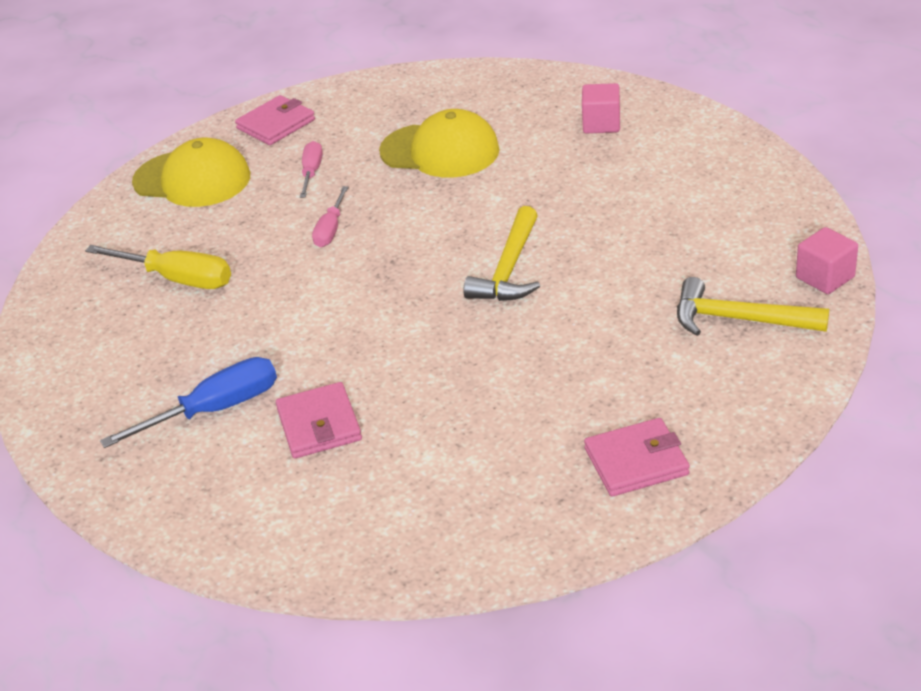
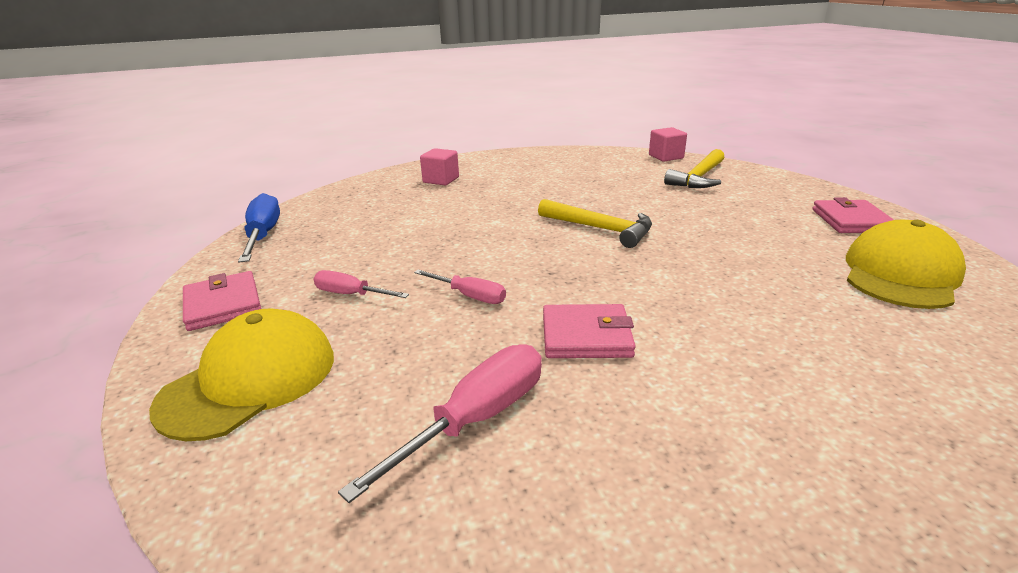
camera: 75 degrees left, 10 degrees down
yellow screwdriver [85,245,231,289] -> pink screwdriver [338,344,542,503]
blue screwdriver [100,357,277,448] -> blue screwdriver moved to [238,193,280,263]
pink wallet [276,382,362,459] -> pink wallet moved to [543,304,636,358]
yellow cap [379,109,500,178] -> yellow cap moved to [846,220,966,309]

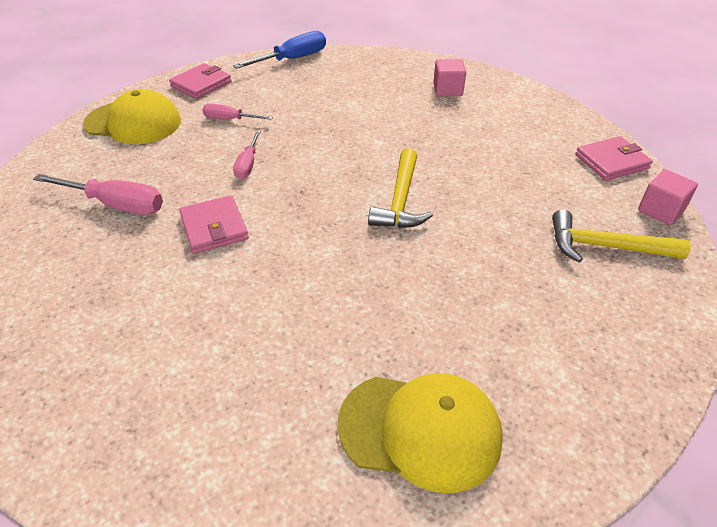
camera: 65 degrees right, 15 degrees up
pink screwdriver [313,270,409,298] -> pink screwdriver turned 75 degrees counterclockwise [203,104,273,120]
pink wallet [812,197,894,233] -> pink wallet moved to [575,136,653,181]

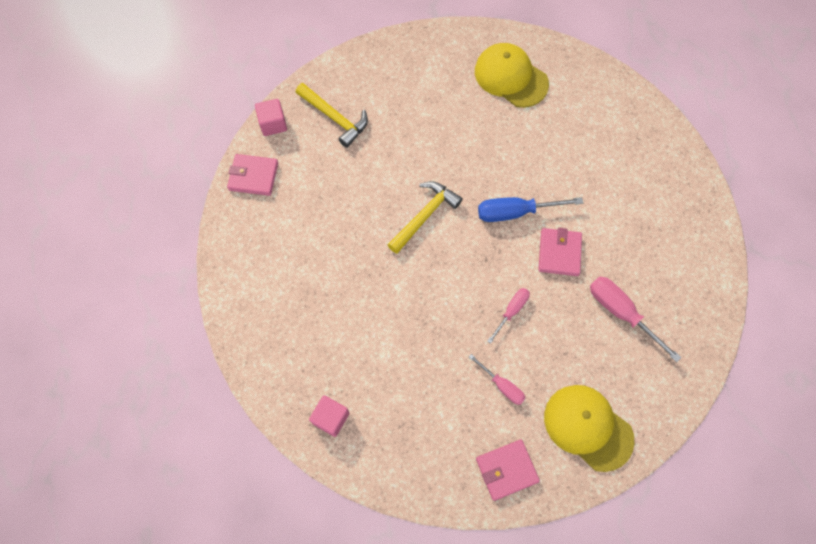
camera: 150 degrees left, 25 degrees up
blue screwdriver [233,31,326,69] -> blue screwdriver moved to [478,197,583,222]
pink cube [433,59,466,96] -> pink cube moved to [309,395,349,437]

